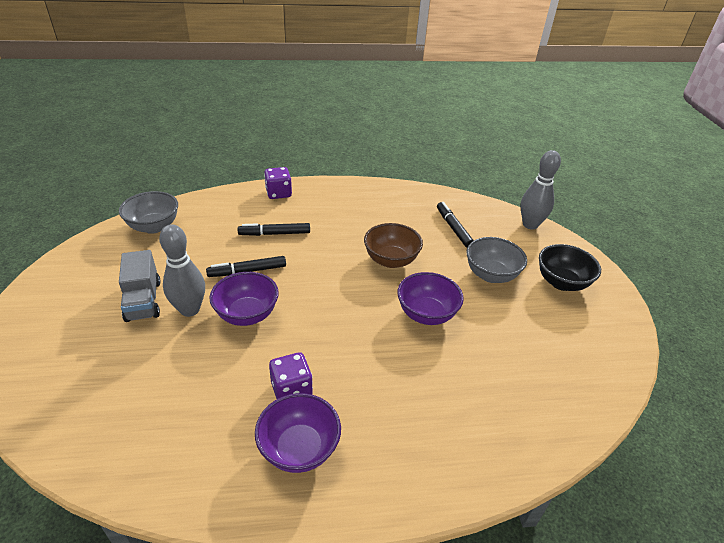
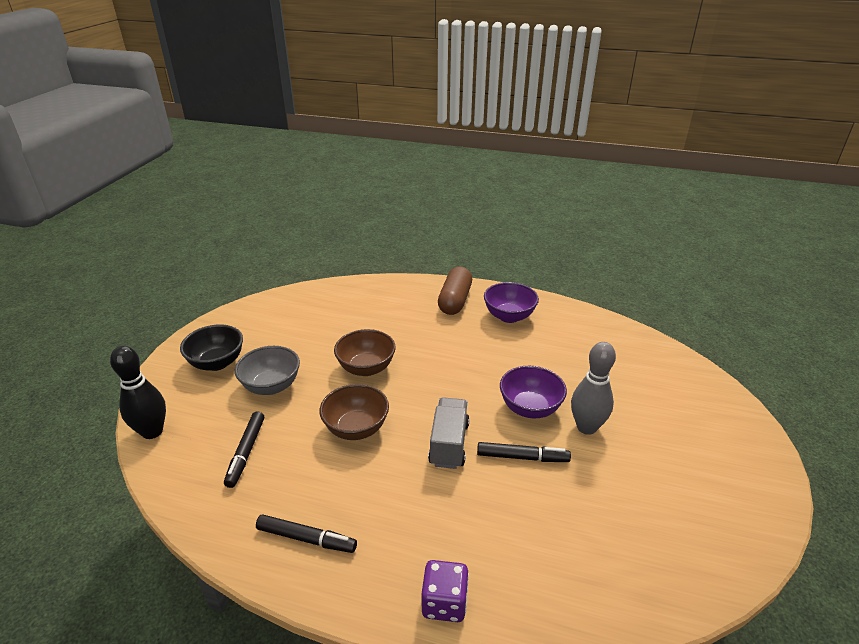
camera: 155 degrees left, 5 degrees down
grey bowl [119,191,178,234] -> none
grey truck [119,250,160,322] -> grey truck moved to [428,397,469,469]
black marker [238,223,310,236] -> black marker moved to [256,514,357,553]
purple dice [269,352,313,399] -> none
purple bowl [397,272,464,325] -> brown bowl [334,329,396,376]
grey bowling pin [520,150,561,230] -> black bowling pin [110,346,166,439]
none -> brown capsule [438,267,472,315]

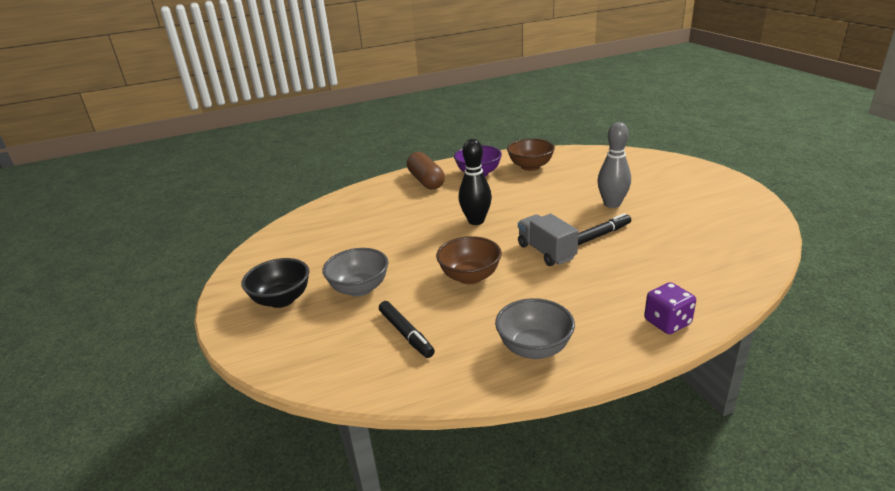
camera: 35 degrees left, 5 degrees down
black bowling pin [110,346,166,439] -> black bowling pin moved to [459,139,492,225]
black marker [256,514,357,553] -> grey bowl [495,298,575,359]
brown bowl [334,329,396,376] -> brown bowl moved to [507,139,555,171]
purple bowl [500,366,567,418] -> none

